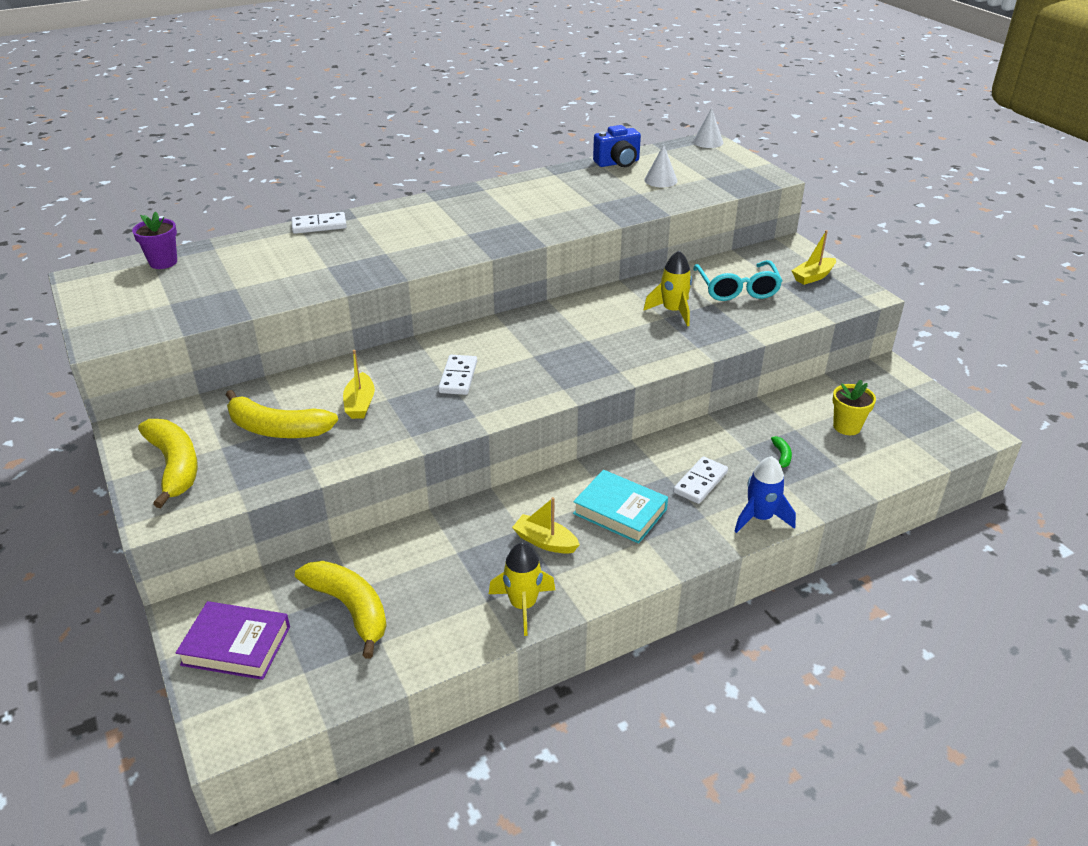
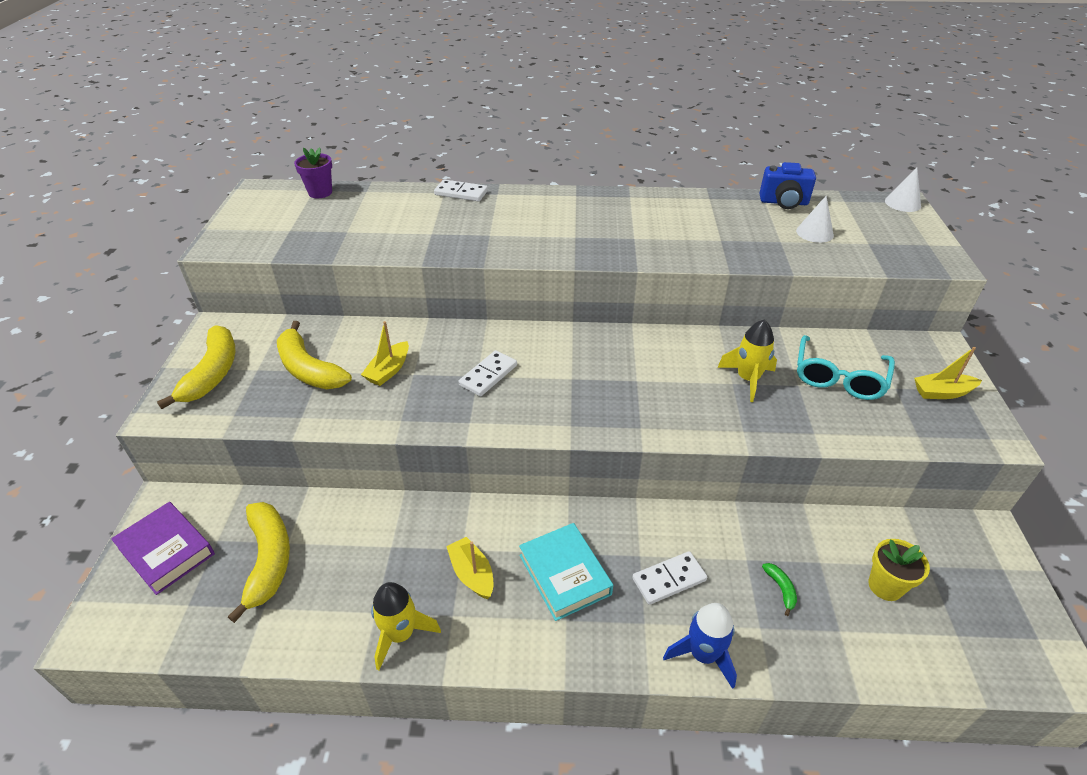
camera: 30 degrees right, 5 degrees up
green banana [771,436,792,468] -> green banana turned 45 degrees counterclockwise [762,563,797,616]

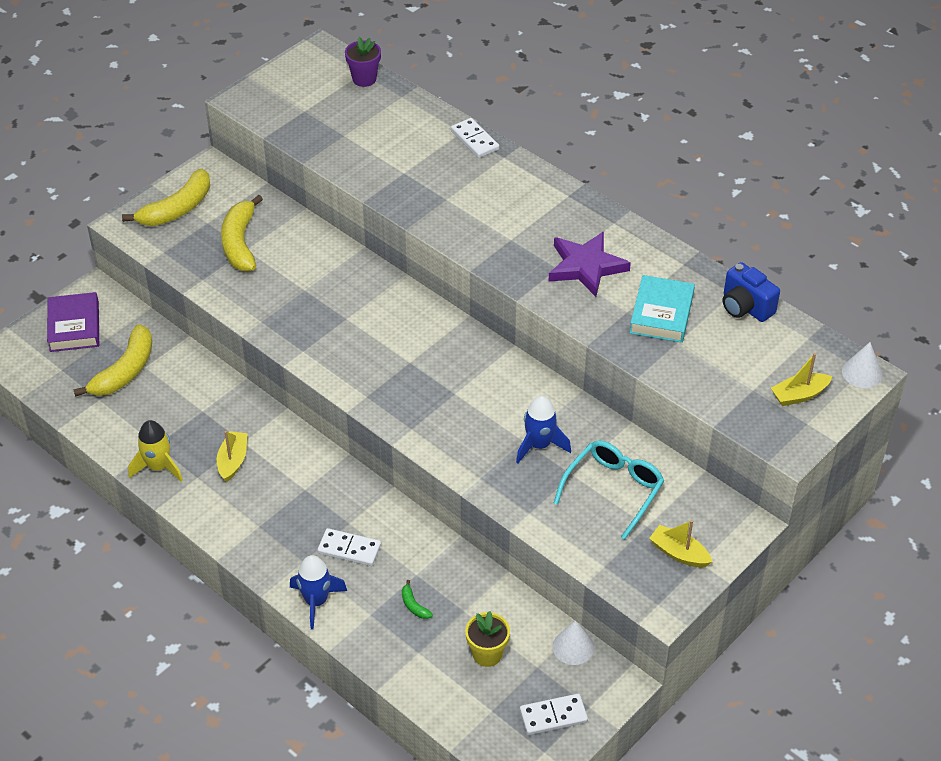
camera: 40 degrees right, 5 degrees up
yellow boat [361,321,409,386] -> yellow boat moved to [771,353,832,406]
white domino [459,350,517,396] -> white domino moved to [520,694,588,735]
turquoise book [519,523,613,621] -> turquoise book moved to [630,275,695,343]
yellow rocket [717,320,777,402] -> blue rocket [516,396,571,463]
green banana [762,563,797,616] -> green banana turned 120 degrees clockwise [402,580,433,619]
white cone [796,195,834,243] -> white cone moved to [553,620,594,665]
turquoise glasses [797,335,895,400] -> turquoise glasses turned 150 degrees clockwise [554,440,665,540]
none -> purple star [548,231,631,297]

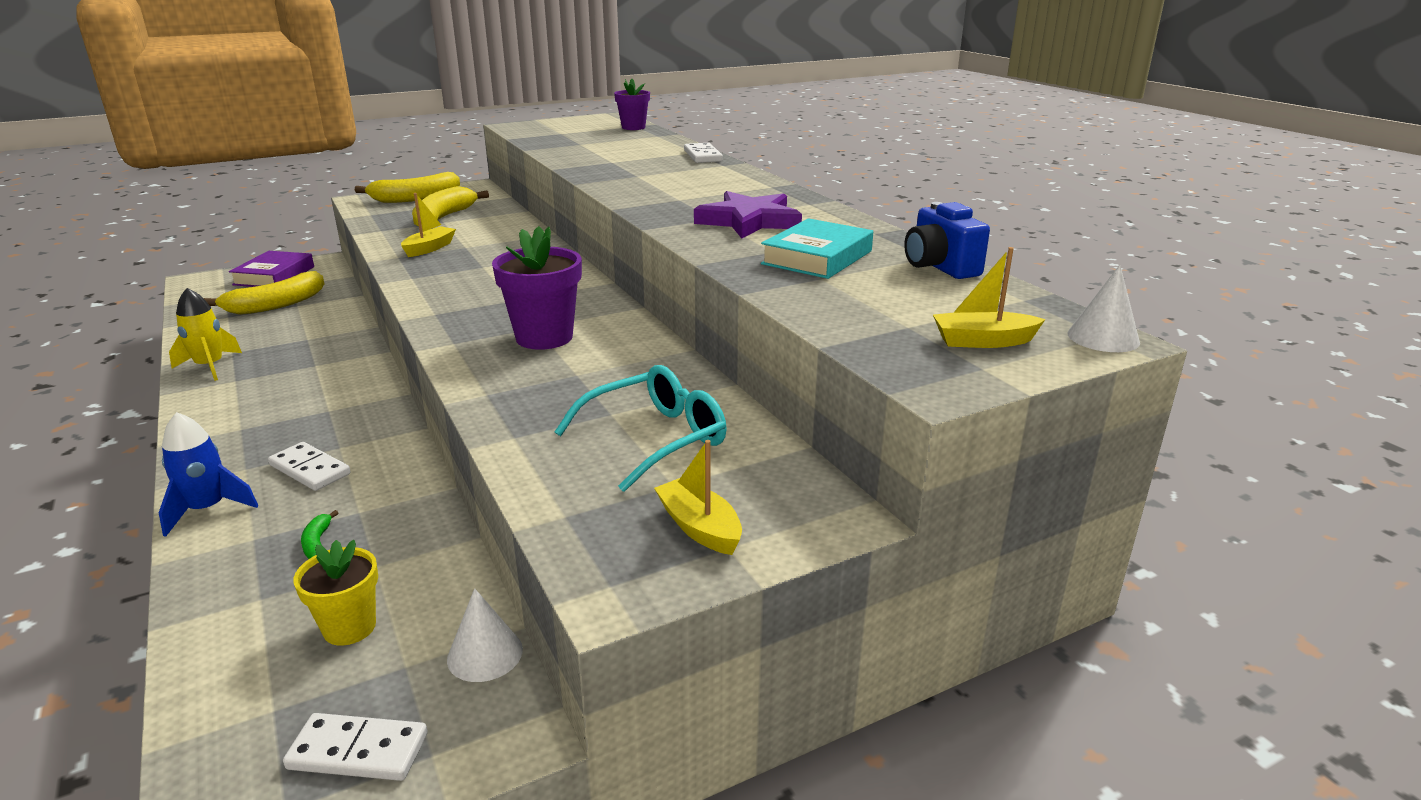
camera: 20 degrees right, 20 degrees down
yellow boat [217,431,248,482] -> yellow boat moved to [401,193,456,257]
blue rocket [516,396,571,463] -> none
none -> purple flower pot [492,226,582,350]

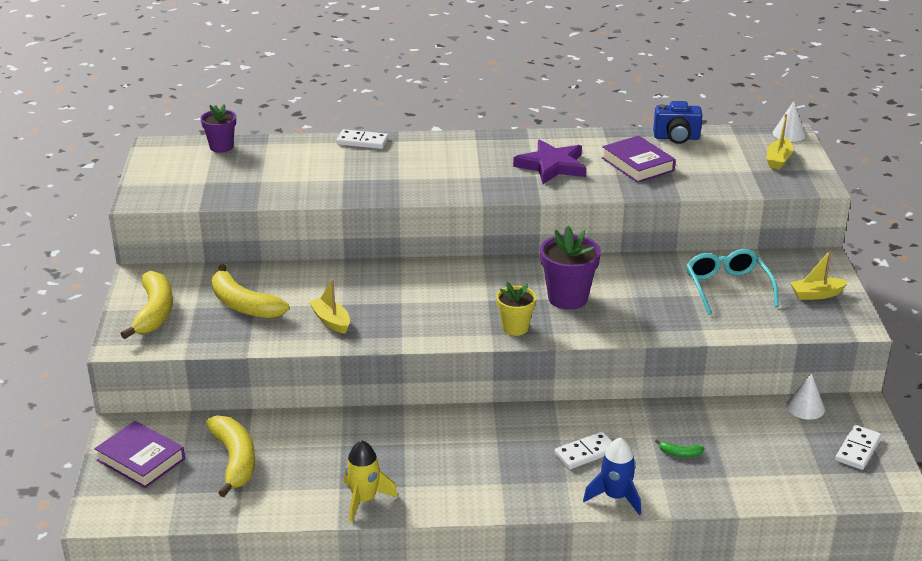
camera: 65 degrees left, 5 degrees up
yellow flower pot [293,540,378,646] -> yellow flower pot moved to [496,282,536,336]
turquoise book [761,218,873,279] -> purple book [602,135,676,183]

